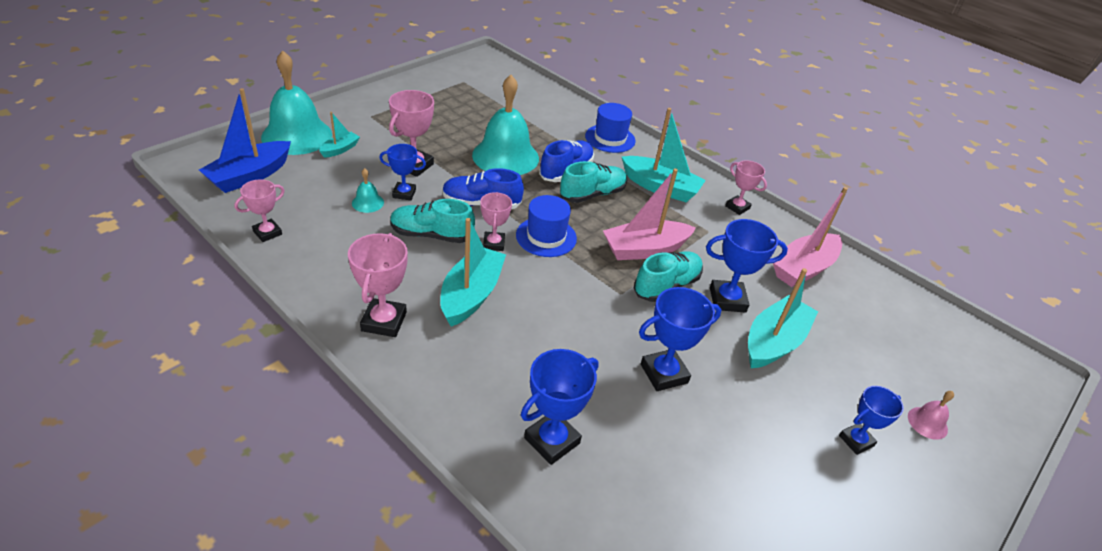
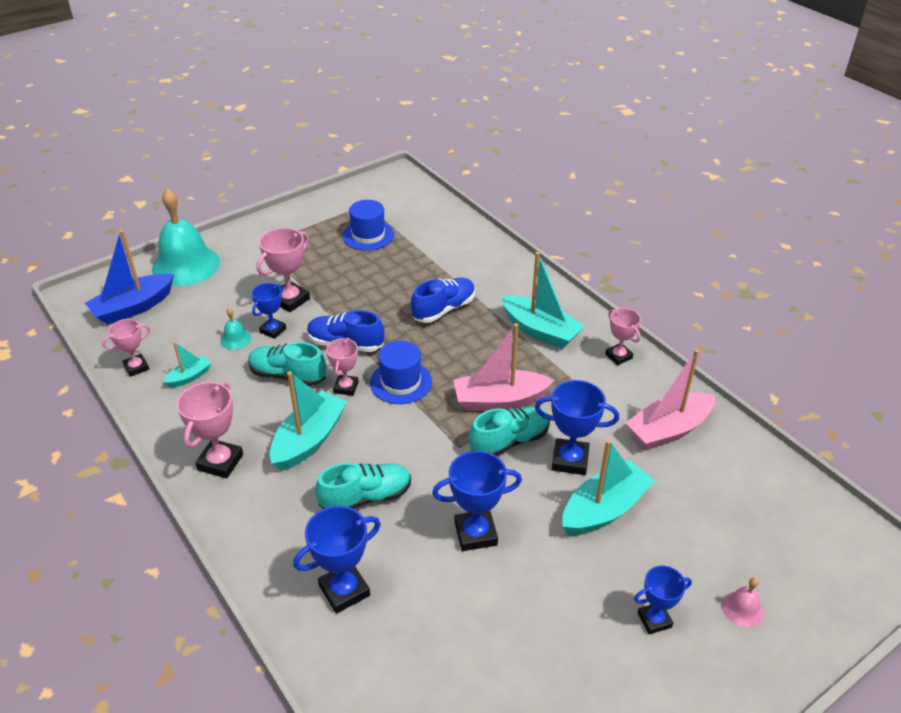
camera: 15 degrees right, 0 degrees up
turquoise boat [319,112,360,158] -> turquoise boat moved to [163,342,212,388]
blue trophy [379,144,426,201] -> blue trophy turned 75 degrees counterclockwise [252,283,286,339]
turquoise bell [472,75,539,175] -> none
turquoise shoe [560,161,627,203] -> turquoise shoe moved to [315,463,411,509]
blue hat [585,103,636,153] -> blue hat moved to [343,200,394,251]

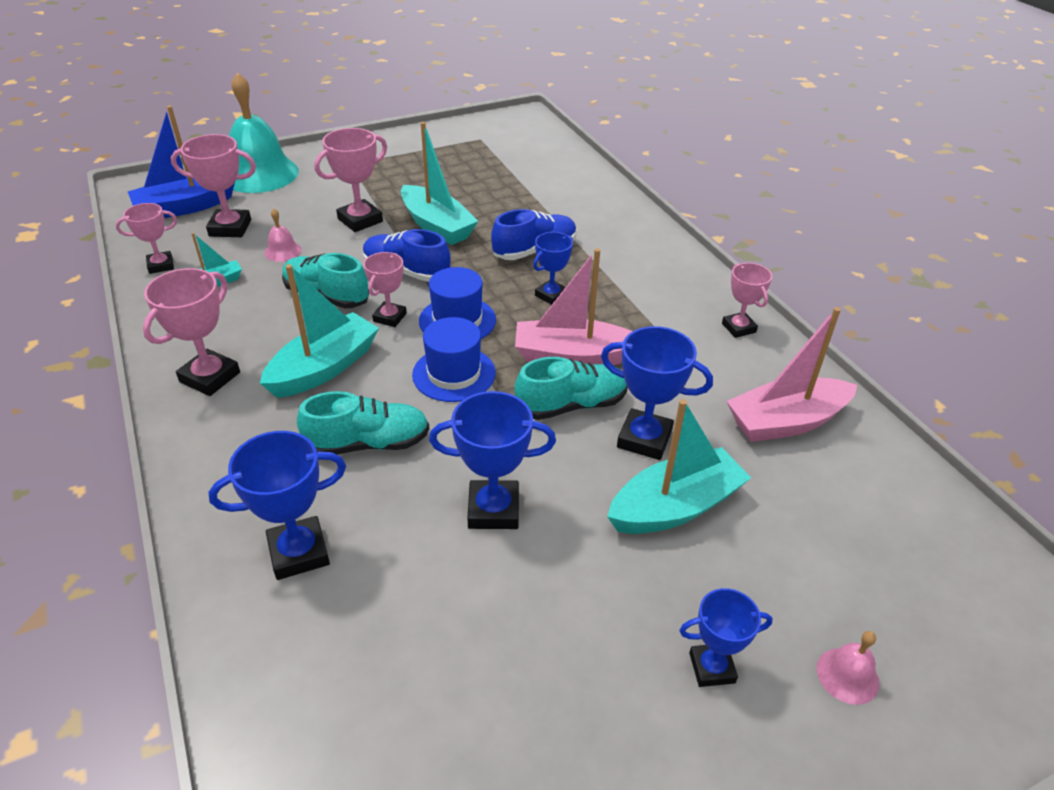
camera: 10 degrees right, 0 degrees up
turquoise bell [220,308,251,350] -> pink bell [264,208,302,262]
blue trophy [252,283,286,339] -> blue trophy moved to [533,232,573,305]
blue hat [343,200,394,251] -> blue hat moved to [412,317,496,402]
turquoise boat [501,252,585,349] -> turquoise boat moved to [401,122,478,245]
none -> pink trophy [171,134,256,237]

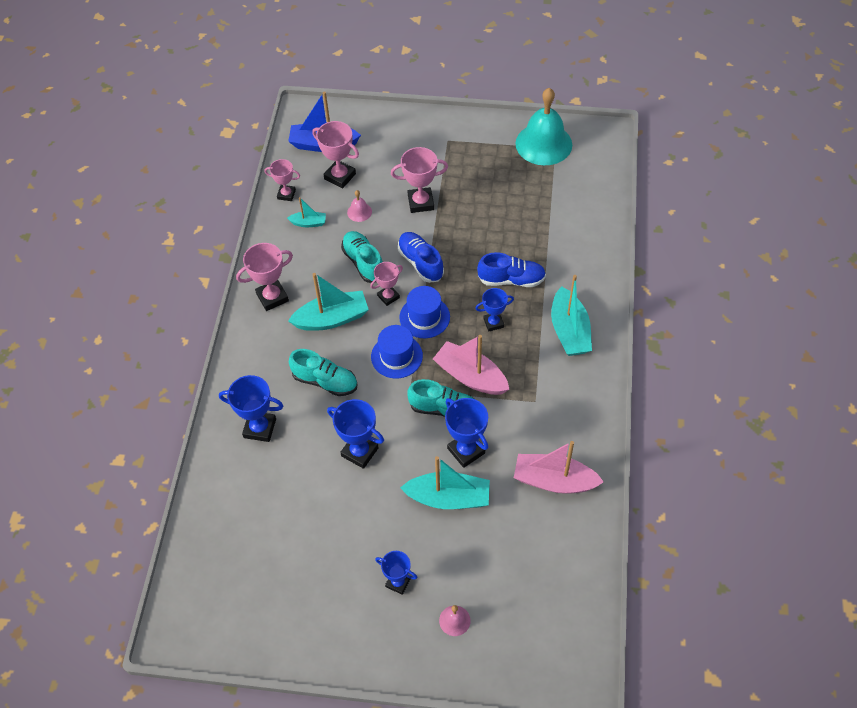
camera: 35 degrees right, 15 degrees up
turquoise bell [229,72,299,193] -> turquoise bell moved to [515,88,572,165]
turquoise boat [401,122,478,245] -> turquoise boat moved to [551,275,592,356]
pink trophy [722,263,772,338] -> none

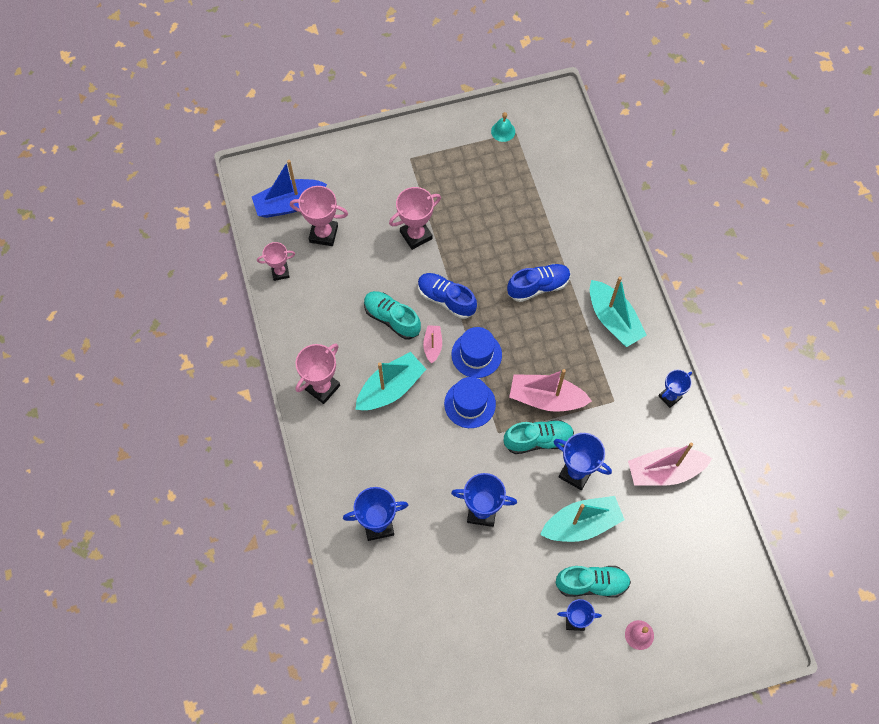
camera: 25 degrees left, 10 degrees up
turquoise boat [287,197,326,227] -> none
turquoise shoe [289,349,358,396] -> turquoise shoe moved to [556,566,631,598]
pink bell [347,190,372,222] -> none
pink trophy [370,262,403,306] -> pink boat [423,325,442,363]
blue trophy [475,288,514,331] -> blue trophy moved to [659,369,692,408]
turquoise bell [515,88,572,165] -> turquoise bell [491,112,515,142], size x0.42

